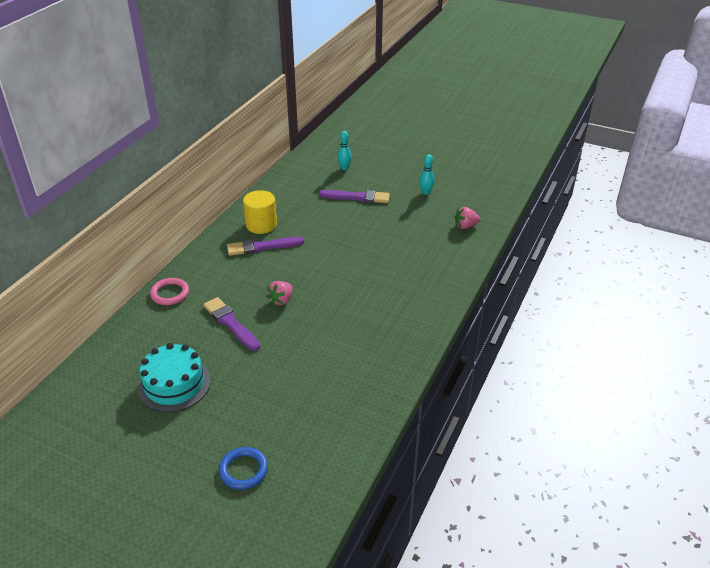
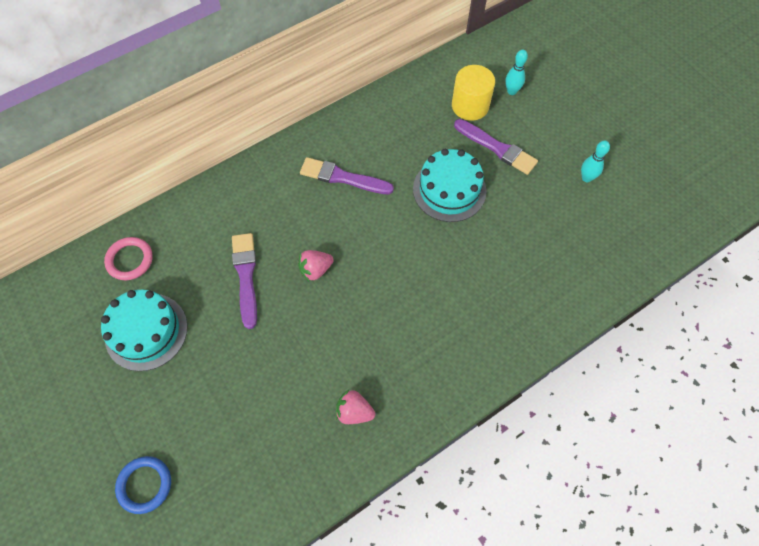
camera: 30 degrees right, 25 degrees up
pink ring [150,278,189,305] -> pink ring moved to [104,237,153,280]
yellow cylinder [243,190,277,234] -> yellow cylinder moved to [452,65,495,121]
pink strawberry [455,207,481,229] -> pink strawberry moved to [336,390,375,424]
none -> turquoise cake [413,149,487,222]

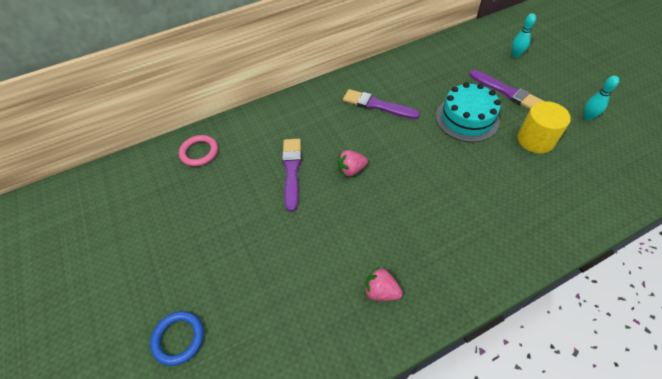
camera: 10 degrees right, 10 degrees down
turquoise cake [101,290,188,371] -> none
yellow cylinder [452,65,495,121] -> yellow cylinder moved to [517,101,571,153]

